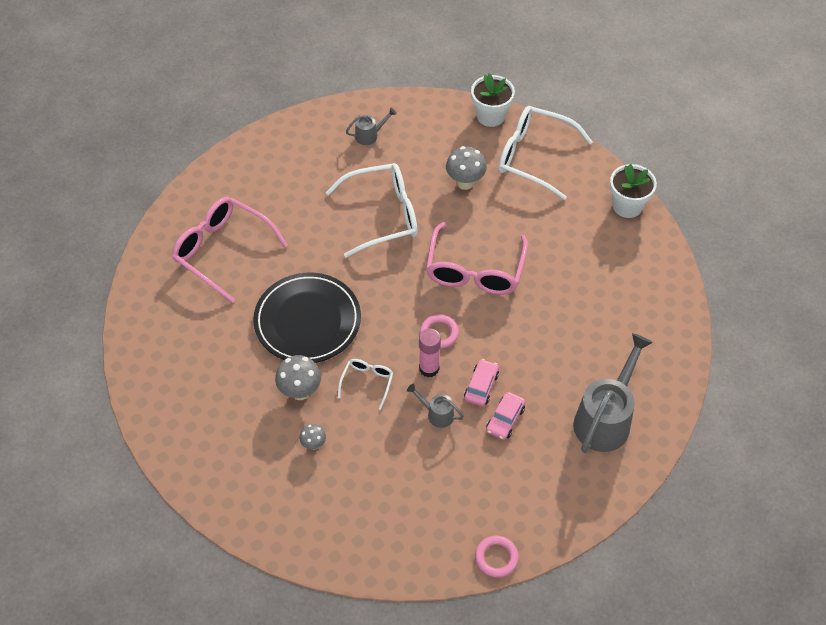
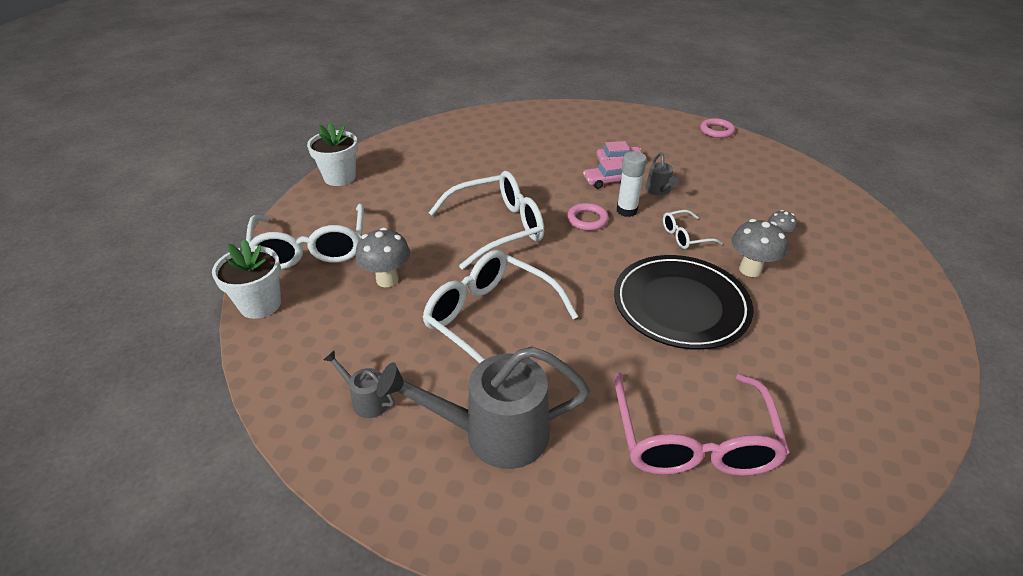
camera: 125 degrees left, 15 degrees down
pink glue stick [419,328,441,377] -> white glue stick [617,151,647,217]
pink glasses [426,222,528,295] -> white glasses [429,171,544,270]
grey watering can [573,333,653,453] -> grey watering can moved to [376,347,590,469]

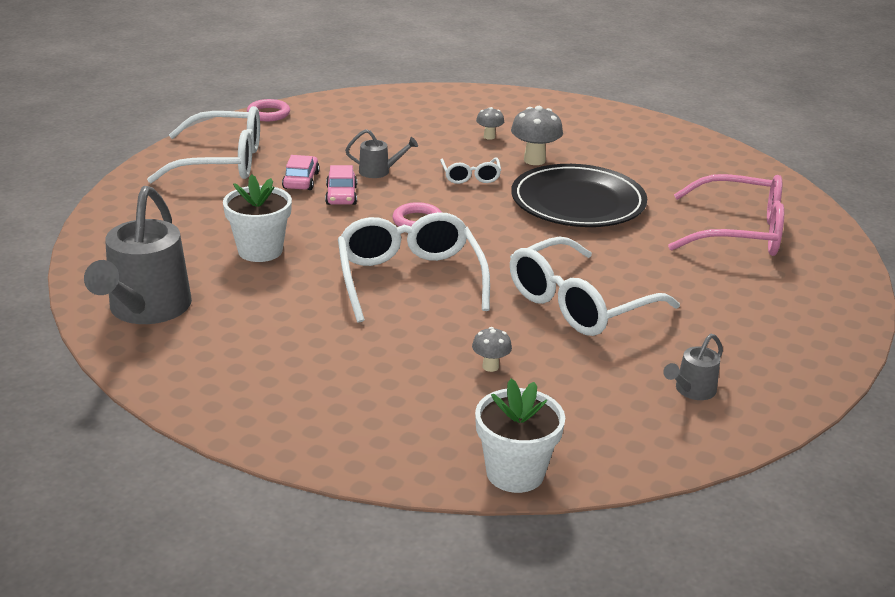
camera: 80 degrees left, 10 degrees down
white glasses [246,204,364,270] -> white glasses moved to [147,106,260,183]
white flower pot [307,122,358,186] -> white flower pot moved to [223,174,292,262]
grey mushroom [355,228,410,287] -> grey mushroom [472,327,512,372], size x0.57
grey watering can [376,347,590,469] -> grey watering can moved to [84,186,192,324]
white glue stick [617,151,647,217] -> none

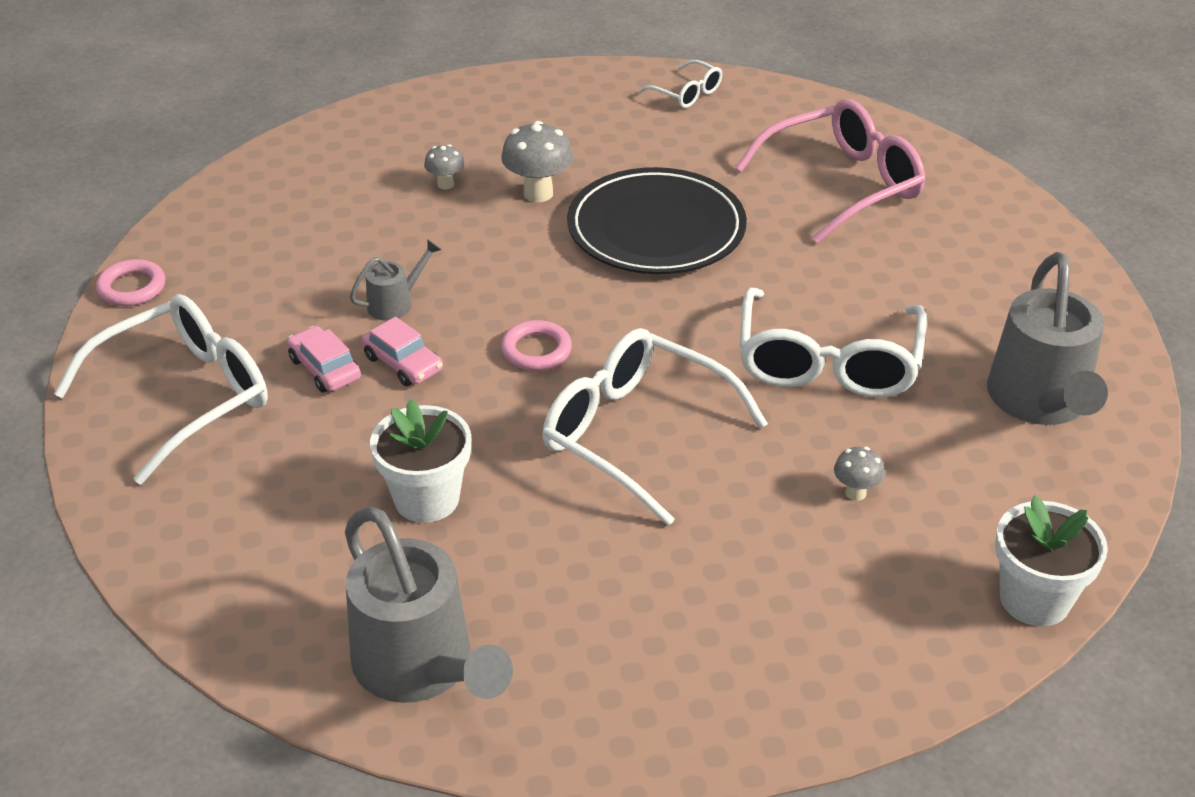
camera: 40 degrees left, 10 degrees up
white glasses [440,158,501,184] -> white glasses moved to [638,60,722,108]
grey watering can [663,334,723,400] -> grey watering can [987,252,1108,425], size x2.14

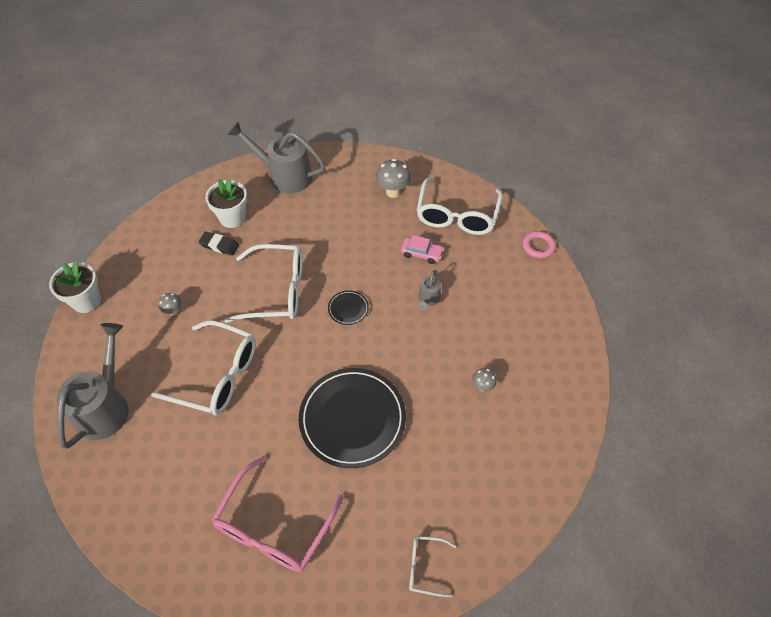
camera: 145 degrees right, 15 degrees up
pink car [362,317,443,386] -> none
white flower pot [370,399,471,523] -> white flower pot moved to [205,178,247,228]
grey mushroom [501,121,573,202] -> grey mushroom moved to [376,159,411,198]
pink ring [501,320,572,371] -> black plate [328,290,369,325]
white glasses [739,287,927,398] -> white glasses turned 135 degrees clockwise [151,321,256,415]
grey watering can [987,252,1108,425] -> grey watering can turned 45 degrees clockwise [57,323,129,449]
none -> black eraser [198,232,239,256]

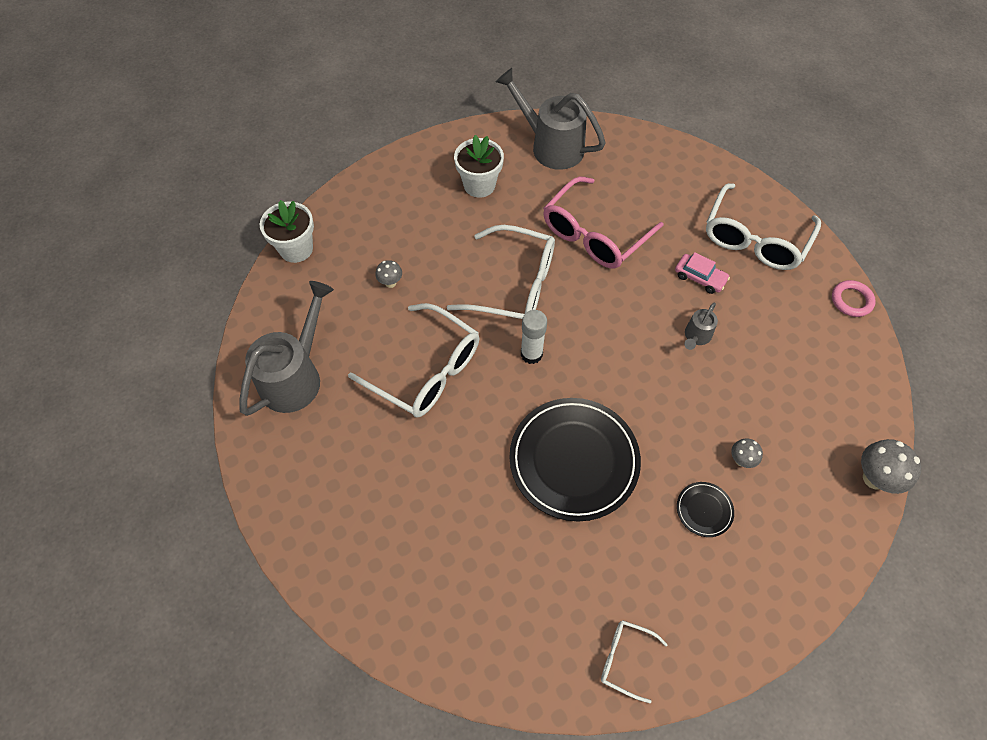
camera: 15 degrees right, 5 degrees up
black eraser [198,232,239,256] -> none
pink glasses [212,456,343,572] -> pink glasses moved to [543,176,663,269]
black plate [328,290,369,325] -> black plate moved to [677,482,734,537]
grey mushroom [376,159,411,198] -> grey mushroom moved to [861,439,921,494]
none -> white glue stick [521,310,547,364]

